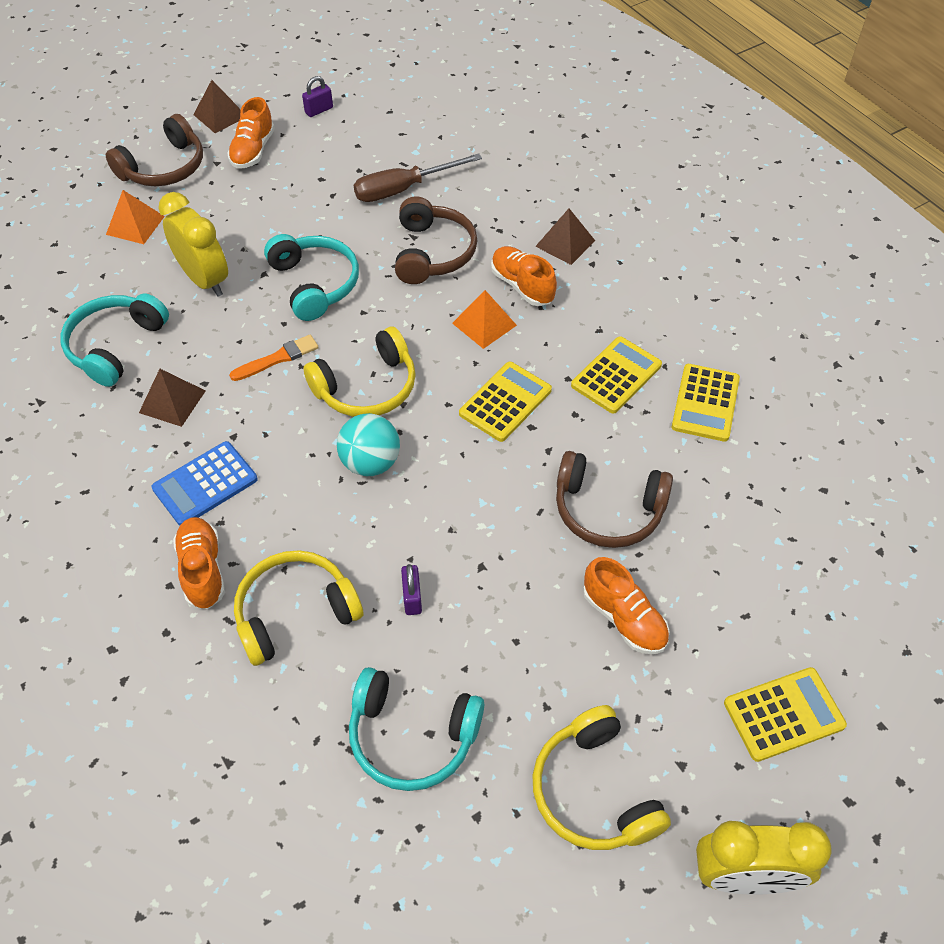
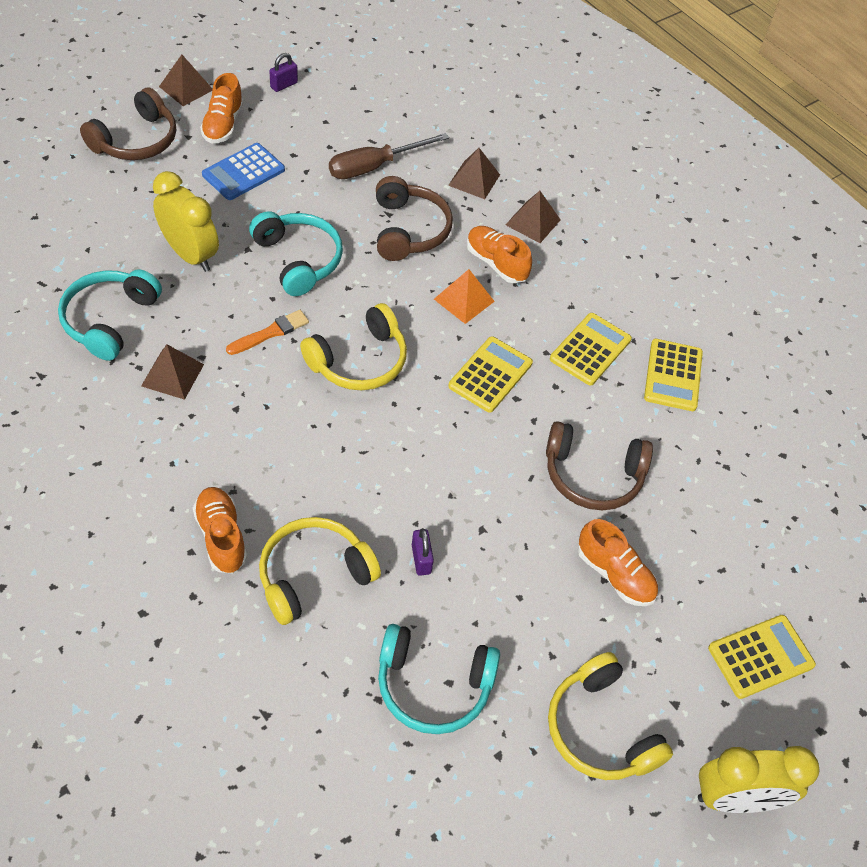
camera: 10 degrees left, 0 degrees up
orange pyramid [106,190,165,244] -> none
blue calculator [152,441,258,526] -> blue calculator moved to [202,143,285,200]
turquoise ball [337,413,400,476] -> none
none -> brown pyramid [448,148,500,199]

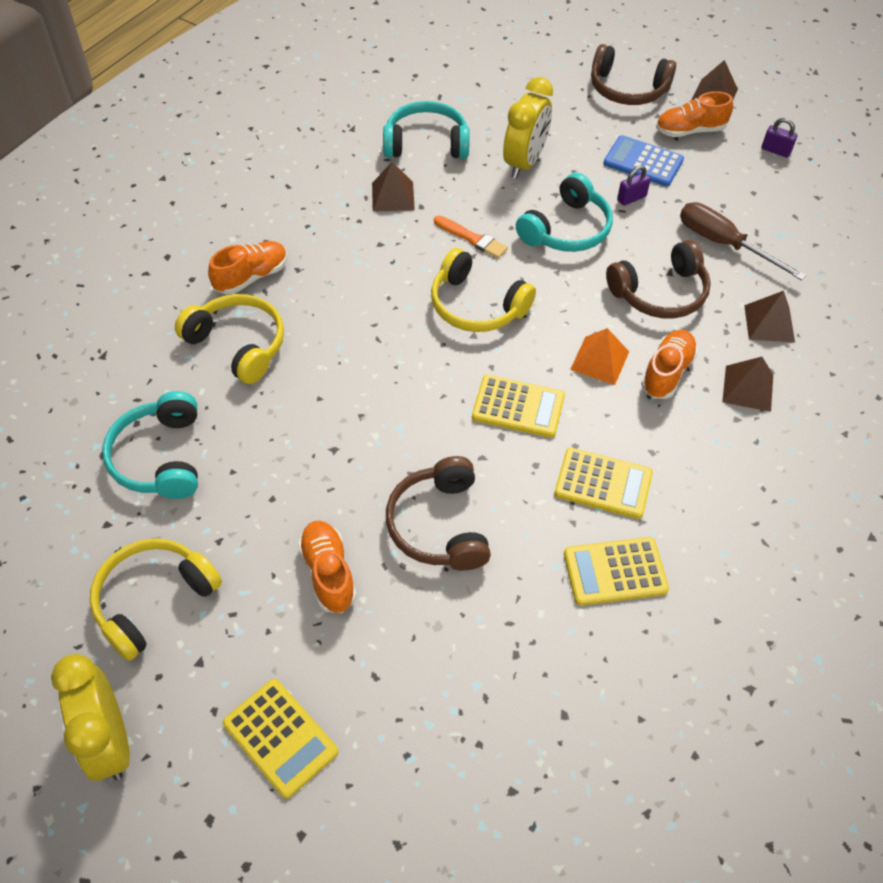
camera: 75 degrees right, 0 degrees up
purple padlock [412,528,434,576] -> purple padlock moved to [617,165,651,206]
orange shoe [578,519,658,606] -> orange shoe turned 135 degrees clockwise [298,521,356,613]

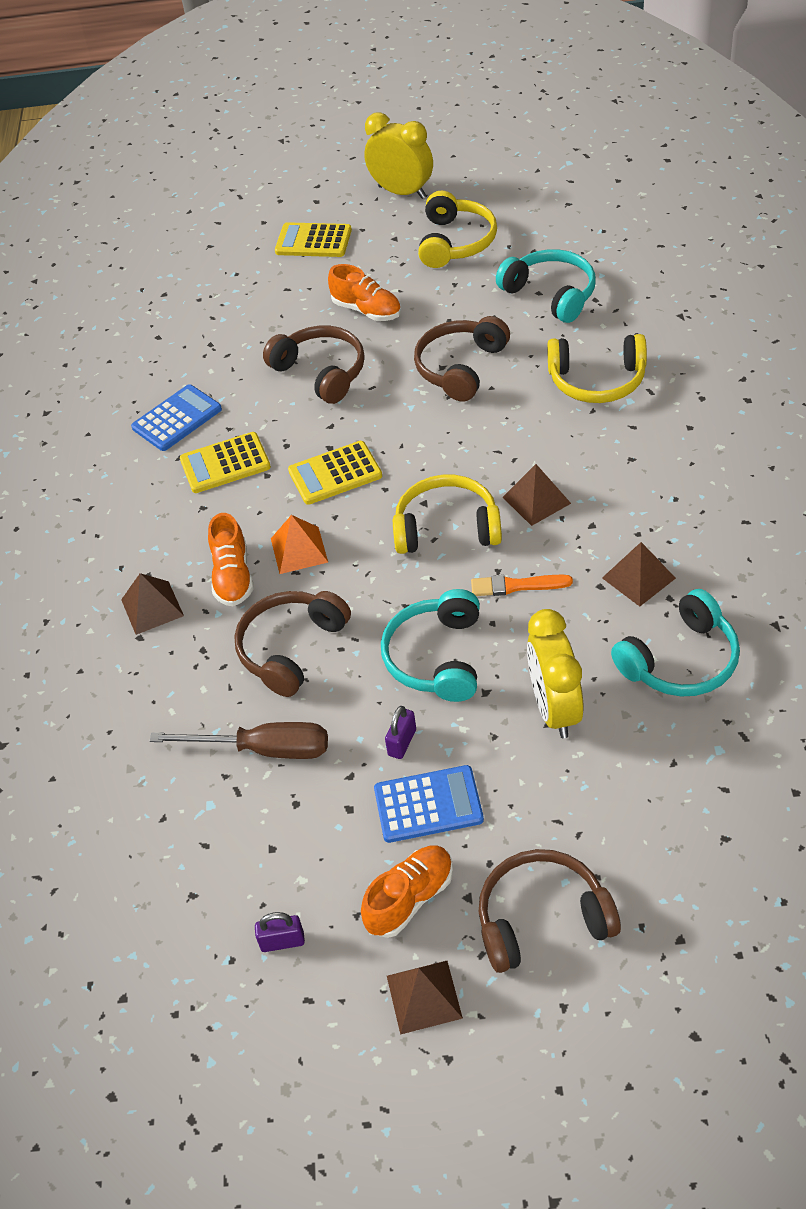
camera: 150 degrees right, 5 degrees down
orange shoe [208,241,287,295] -> none
yellow calculator [564,537,669,606] -> blue calculator [131,384,222,451]
brown pyramid [744,291,795,343] -> brown pyramid moved to [503,464,571,526]
none -> brown headphones [414,316,510,402]

